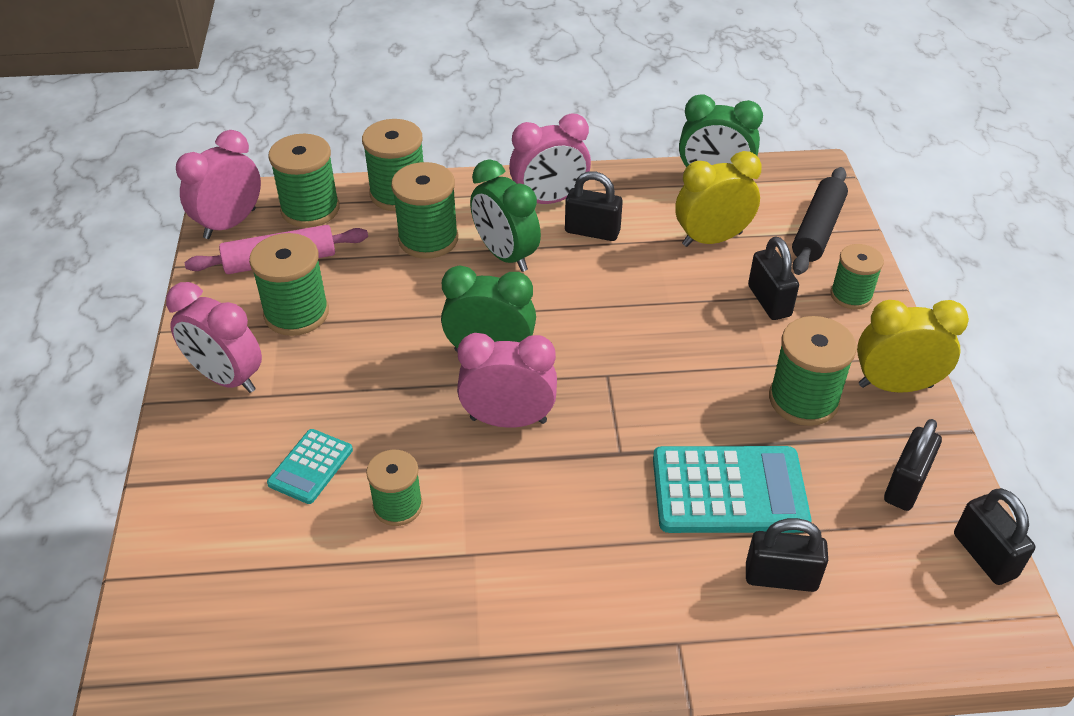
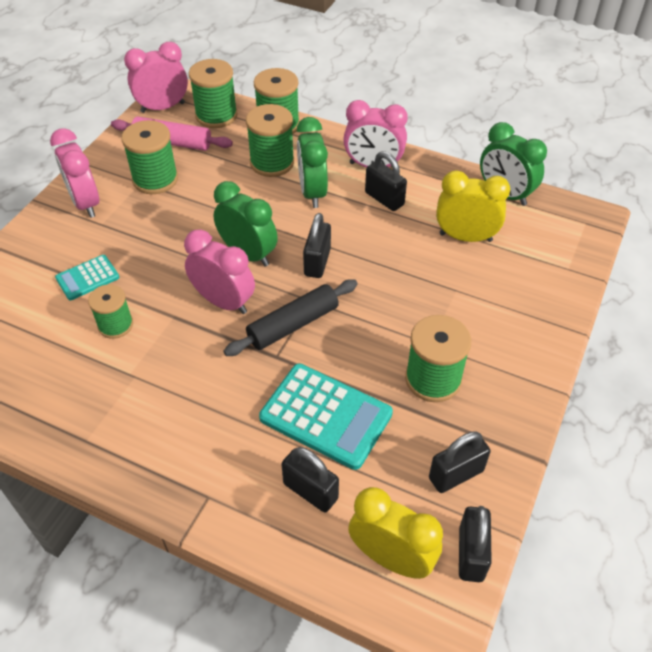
camera: 30 degrees right, 5 degrees up
black padlock [748,237,799,320] -> black padlock moved to [303,213,331,278]
black rolling pin [792,167,848,275] -> black rolling pin moved to [223,279,358,356]
green spool [830,244,884,309] -> none
yellow clock [857,300,969,393] -> yellow clock moved to [348,487,443,579]

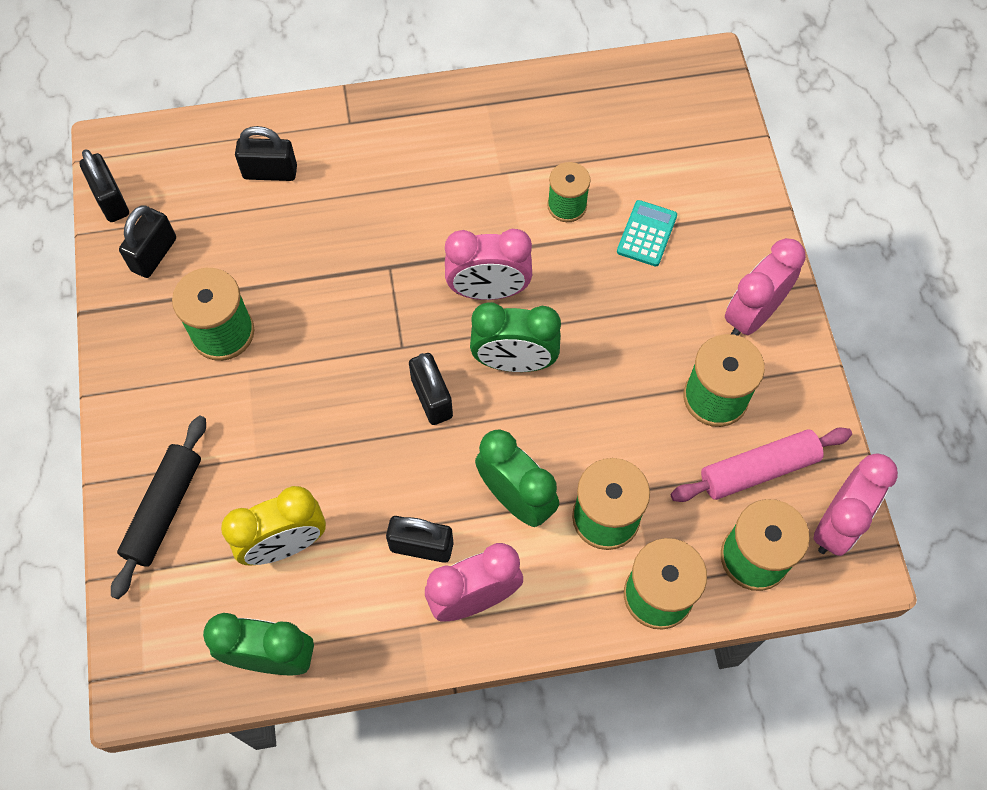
camera: 145 degrees right, 15 degrees up
pink clock [50,128,99,218] -> pink clock turned 75 degrees counterclockwise [725,238,806,336]
black rolling pin [223,279,358,356] -> black rolling pin moved to [111,416,206,599]
turquoise calculator [259,364,393,470] -> none
yellow clock [348,487,443,579] -> none

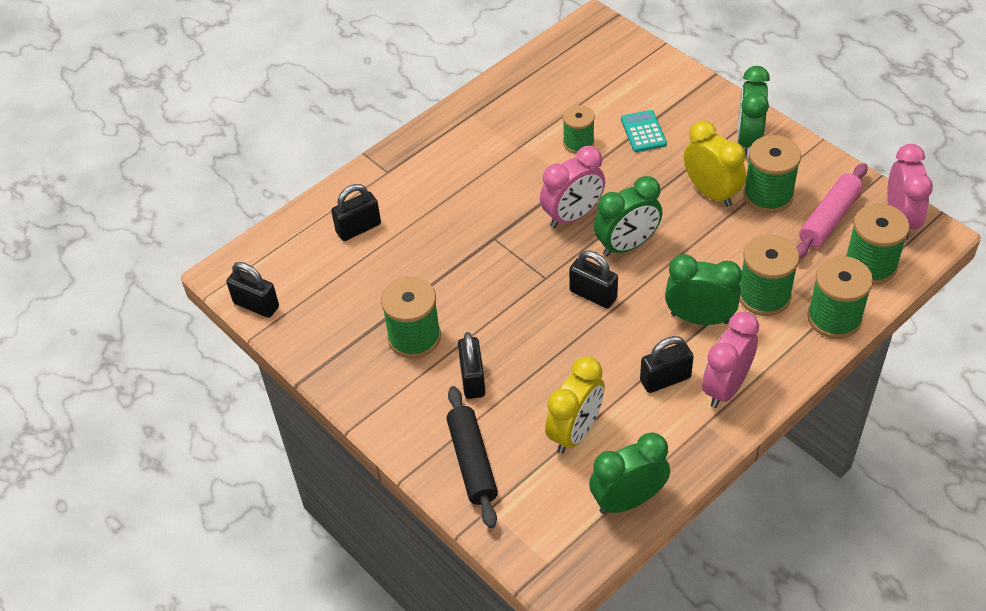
camera: 30 degrees left, 15 degrees down
black padlock [119,205,176,278] -> black padlock moved to [458,332,485,399]
pink clock [725,238,806,336] -> green clock [737,66,770,157]
none -> yellow clock [684,121,746,207]

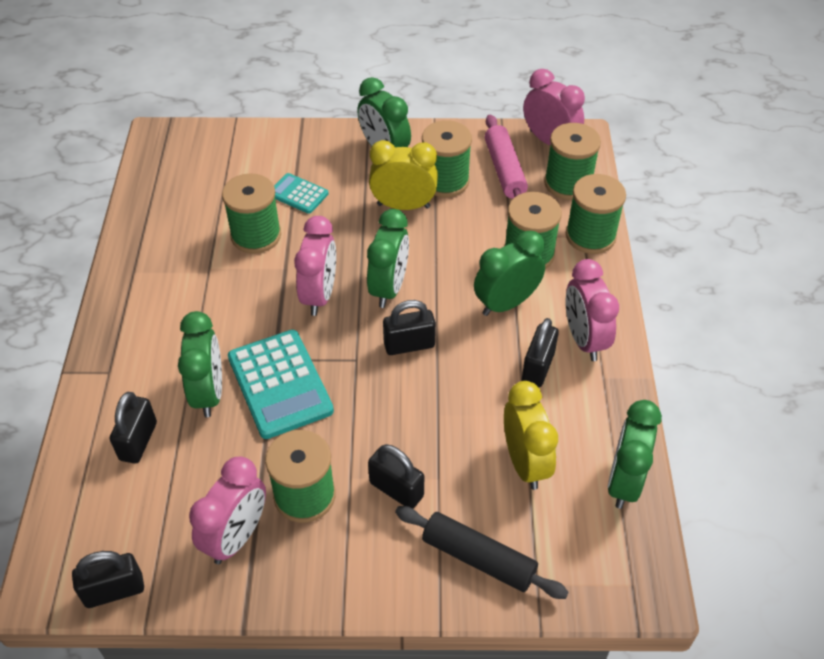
camera: 50 degrees left, 0 degrees up
green spool [563,105,595,154] -> green spool [222,173,281,254], size x1.53
none -> green clock [178,311,222,417]
none -> pink clock [189,457,266,564]
none -> turquoise calculator [228,330,334,439]

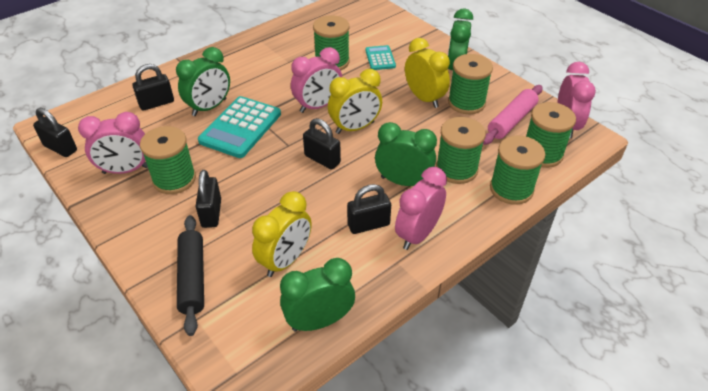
camera: 50 degrees right, 5 degrees down
green clock [367,209,409,308] -> yellow clock [328,69,382,134]

